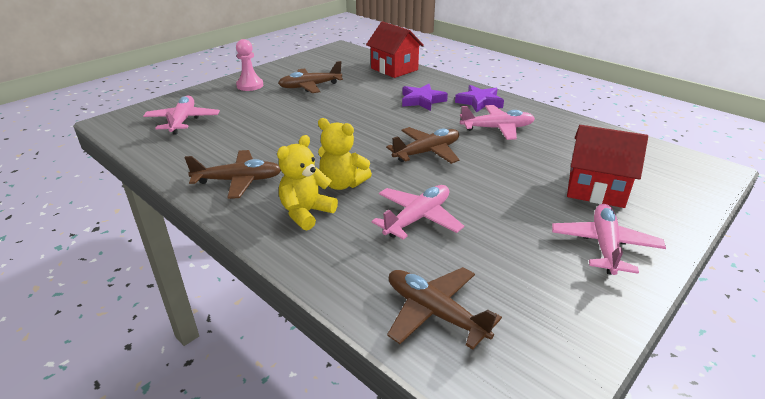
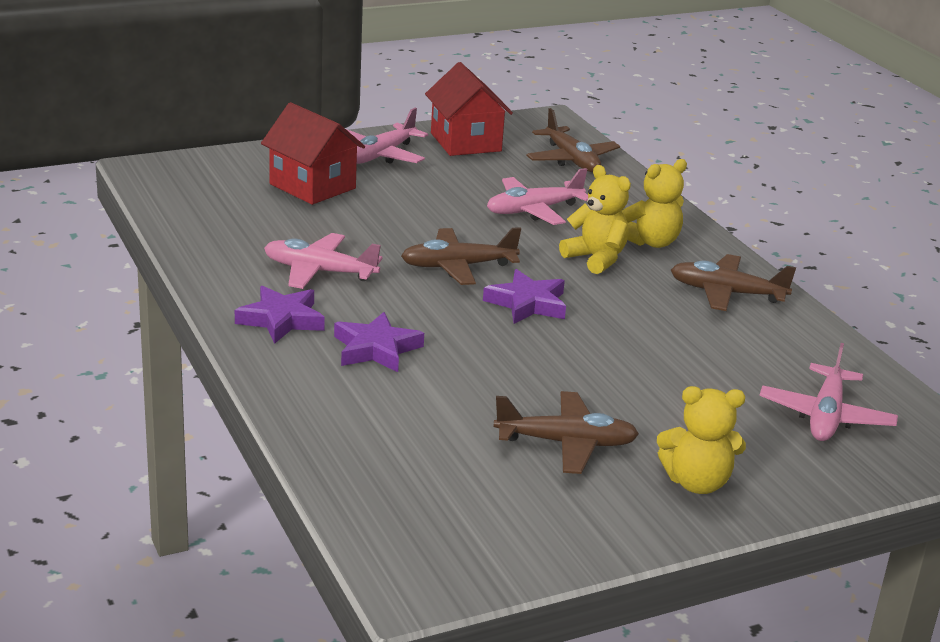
camera: 160 degrees left, 5 degrees down
pink pawn [236,39,263,91] -> yellow teddy bear [657,386,746,494]
red house [366,21,424,78] -> red house moved to [425,62,513,156]
none -> purple star [483,269,566,324]

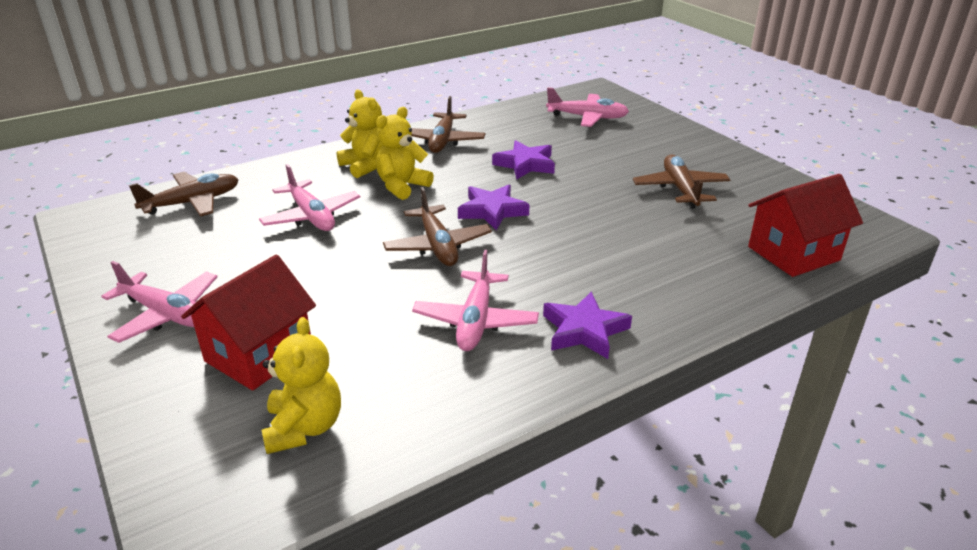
camera: 95 degrees left, 5 degrees up
purple star [334,312,424,372] -> purple star moved to [492,140,555,179]
red house [425,62,513,156] -> red house moved to [748,174,863,277]
yellow teddy bear [657,386,746,494] -> yellow teddy bear moved to [262,317,341,454]

